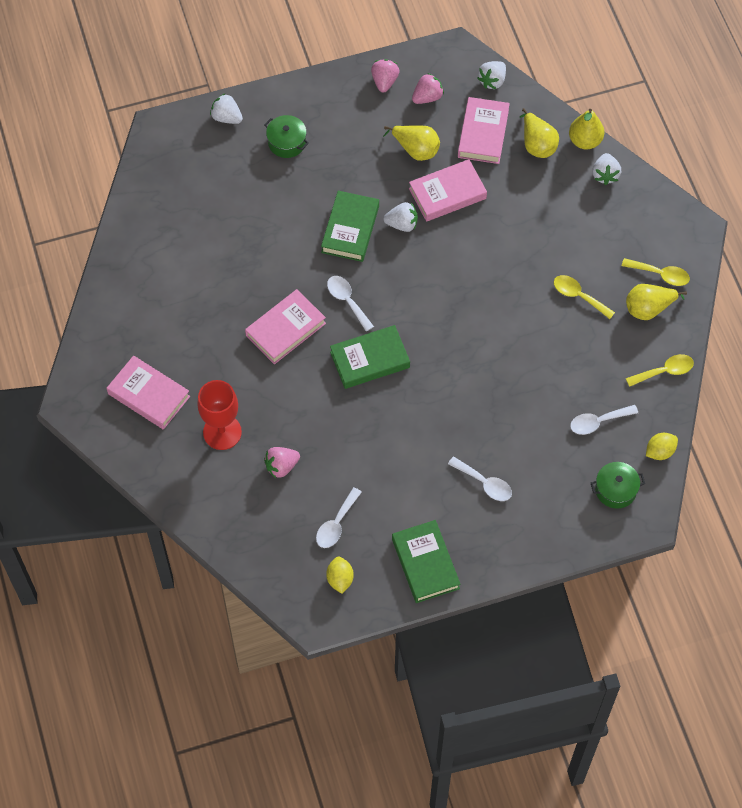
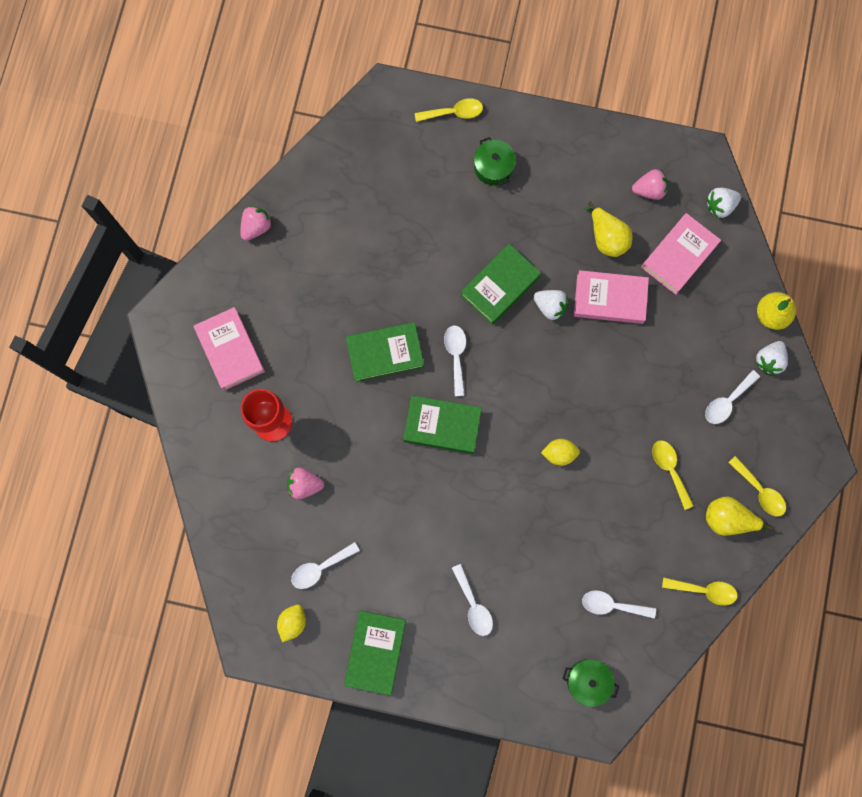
camera: 30 degrees right, 15 degrees up
white strawberry [210,94,243,124] -> yellow spoon [415,98,483,122]
pink book [245,289,326,364] -> green book [346,322,424,382]
pink strawberry [371,59,399,93] -> pink strawberry moved to [240,206,272,241]
yellow pear [520,108,559,158] -> none
yellow lemon [646,433,678,460] -> yellow lemon moved to [541,439,580,466]
none -> white spoon [705,370,760,424]

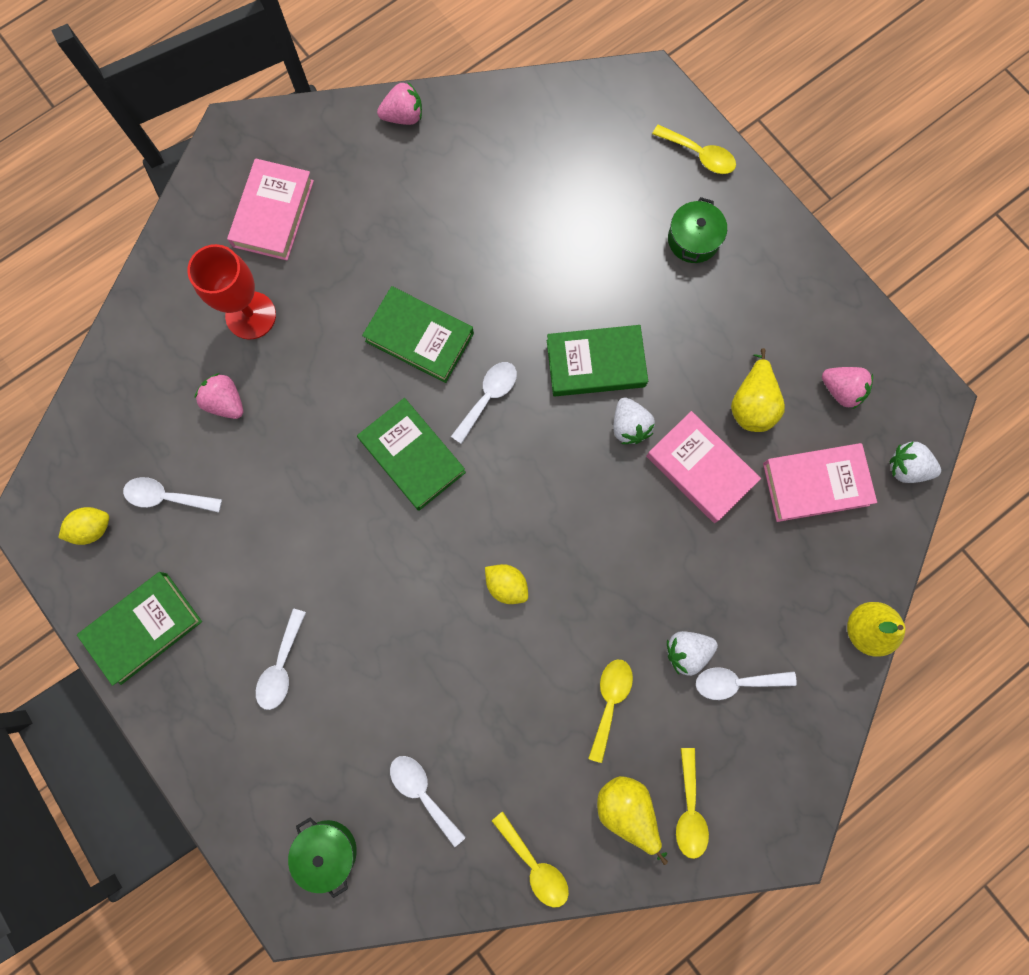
camera: 40 degrees right, 0 degrees up
white strawberry [755,341,788,376] -> white strawberry moved to [667,631,718,676]

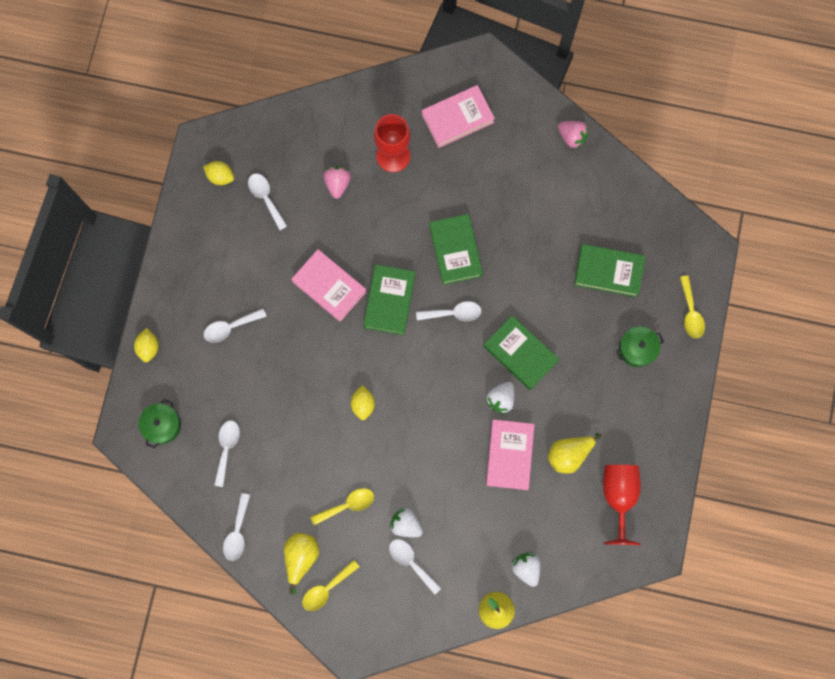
camera: 50 degrees right, 0 degrees up
green book [77,572,202,686] -> green book moved to [574,244,645,297]
yellow spoon [492,811,569,908] -> white spoon [223,493,250,561]
pink book [763,443,877,522] -> pink book moved to [291,249,367,322]
pink strawberry [822,367,873,409] -> red goblet [603,465,641,545]
white strawberry [890,441,941,483] -> white strawberry moved to [511,552,540,587]
none -> yellow lemon [134,328,159,362]

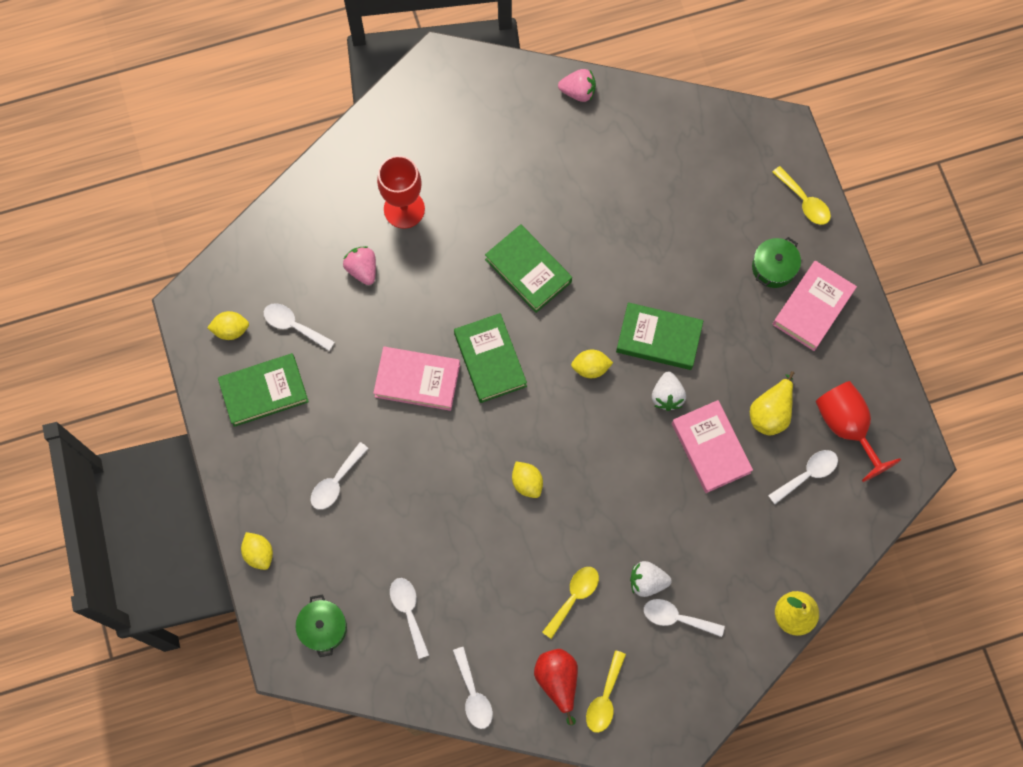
camera: 30 degrees left, 5 degrees down
yellow pear [284,533,319,594] -> red pear [534,649,578,725]
white spoon [416,301,481,321] -> white spoon moved to [768,450,838,504]
pink book [422,85,495,148] -> pink book moved to [773,261,857,351]
white strawberry [511,552,540,587] -> none
green book [574,244,645,297] -> green book moved to [218,353,309,427]
none -> yellow lemon [571,349,613,378]

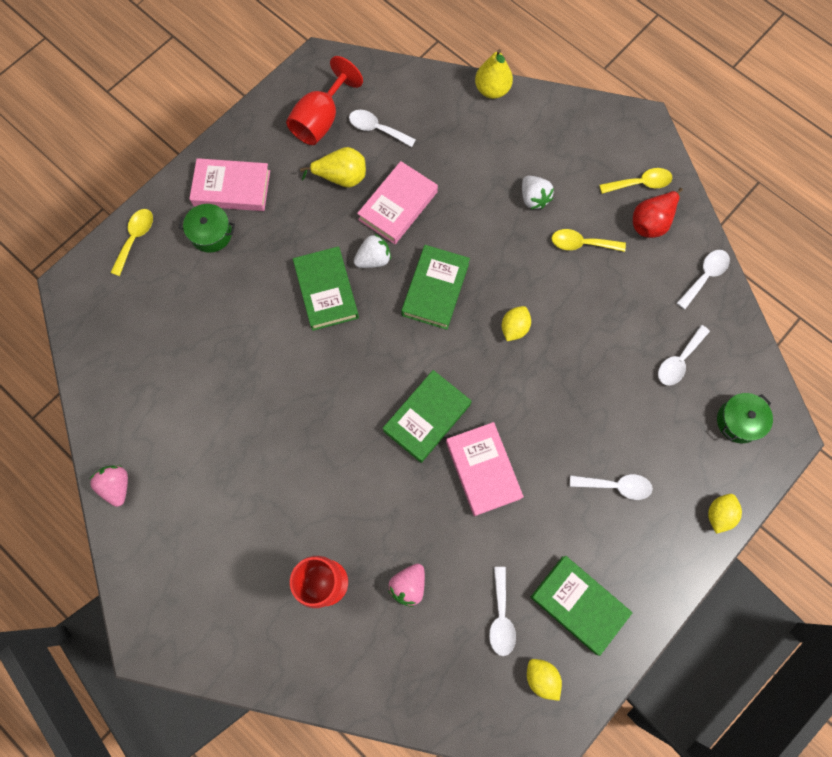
camera: 120 degrees left, 0 degrees up
green book [485,224,572,313] -> green book moved to [401,245,470,330]
yellow lemon [571,349,613,378] -> none
white spoon [644,599,725,637] -> none

